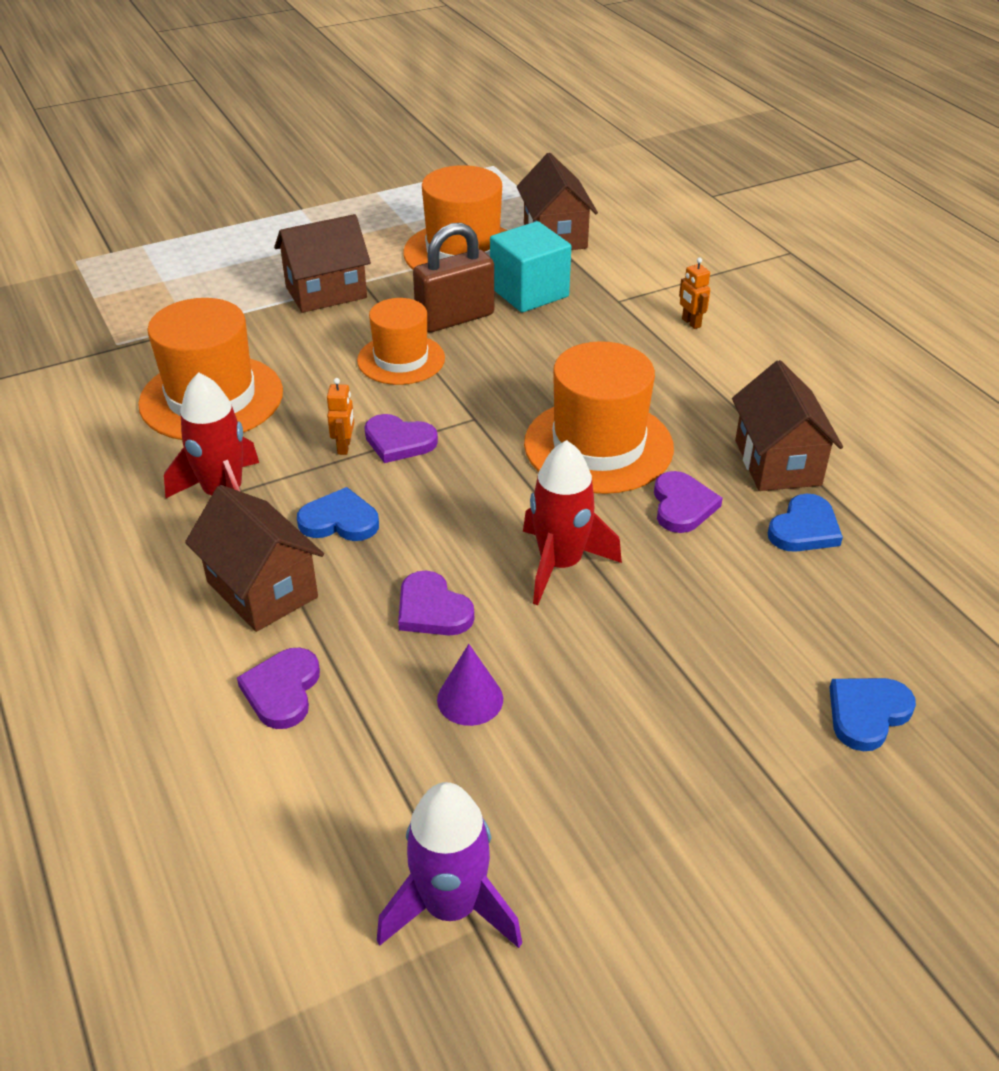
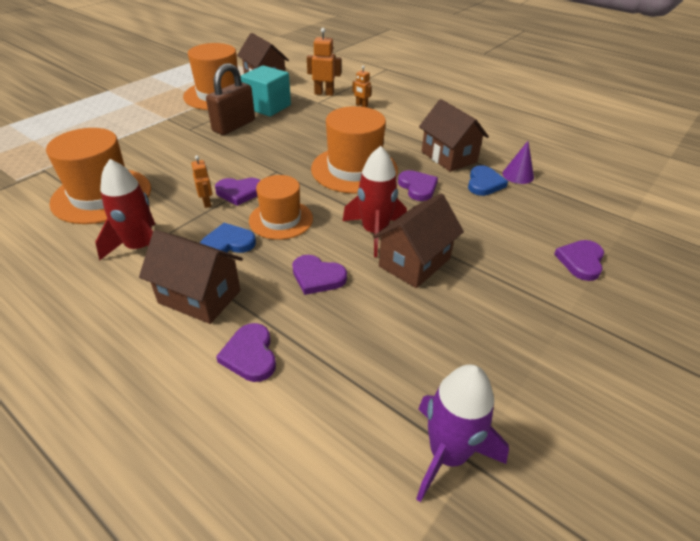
camera: 25 degrees left, 0 degrees up
brown house [274,214,371,313] -> brown house moved to [373,194,464,288]
orange hat [357,298,445,385] -> orange hat moved to [249,175,313,240]
purple cone [437,644,503,726] -> purple cone moved to [502,141,534,184]
blue heart [829,678,916,751] -> purple heart [554,240,604,281]
none -> orange robot [307,28,341,96]

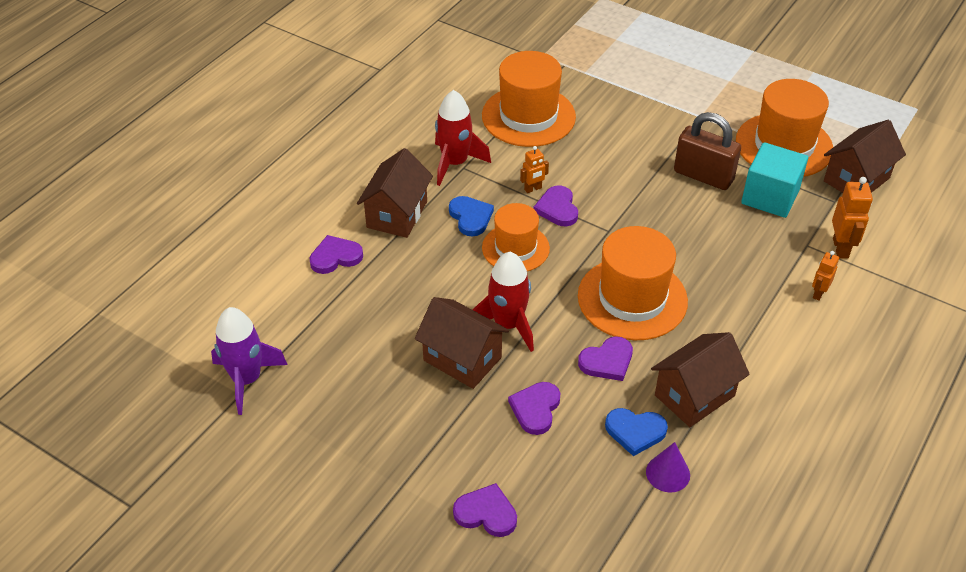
camera: 85 degrees right, 5 degrees up
purple heart [292,255,347,295] -> purple heart moved to [508,382,560,435]

